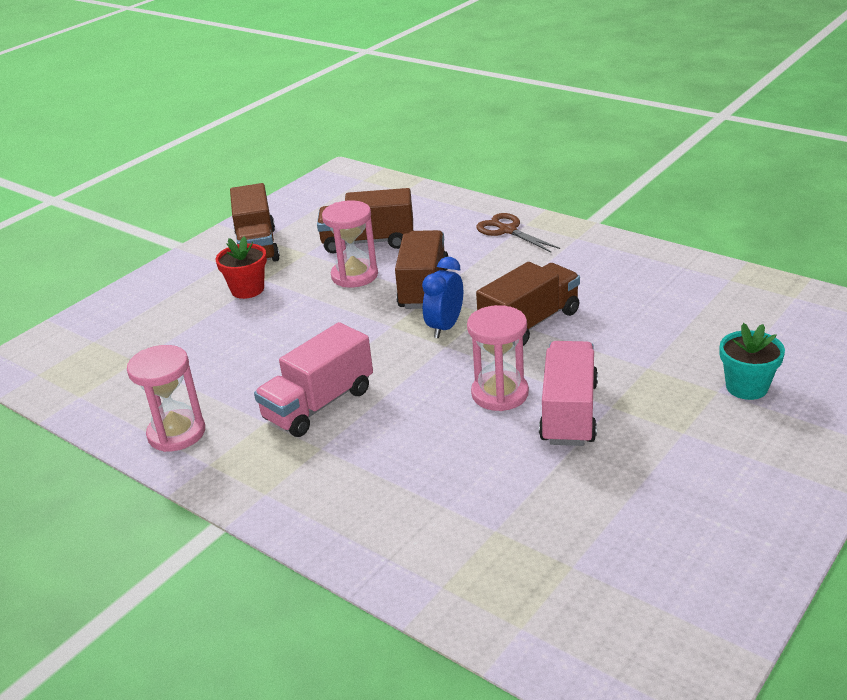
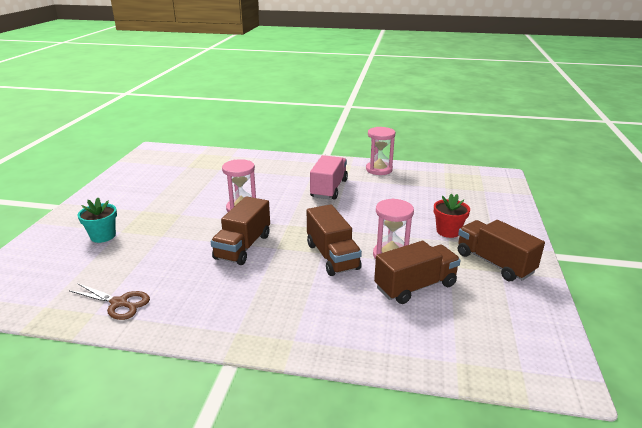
camera: 150 degrees right, 5 degrees down
blue clock [422,257,463,338] -> none
brown scissors [476,213,560,252] -> brown scissors moved to [69,283,150,320]
pink truck [539,341,598,446] -> none

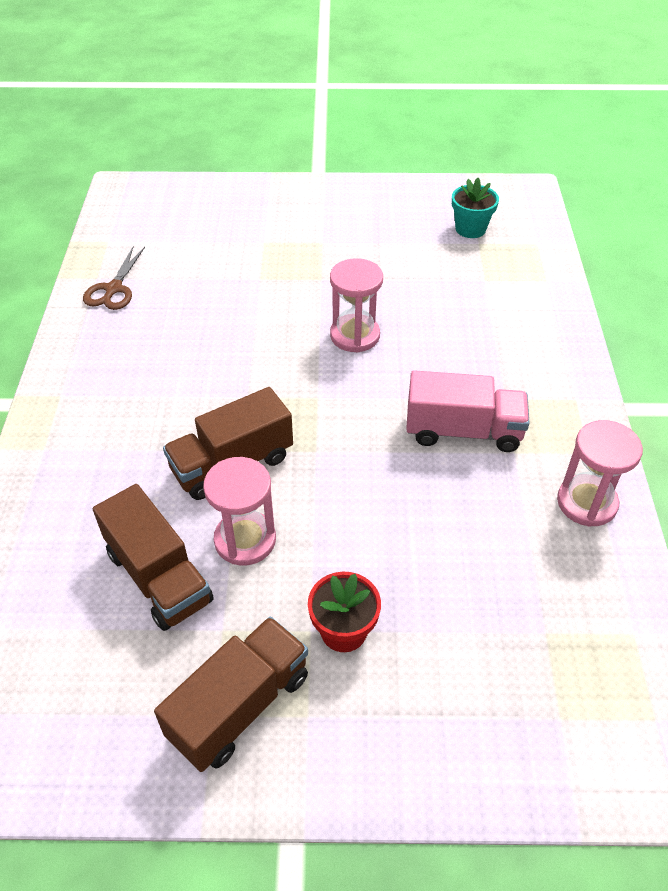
camera: 80 degrees right, 20 degrees up
turquoise flower pot [78,198,117,243] -> turquoise flower pot moved to [452,178,499,238]
brown truck [210,196,270,265] -> none

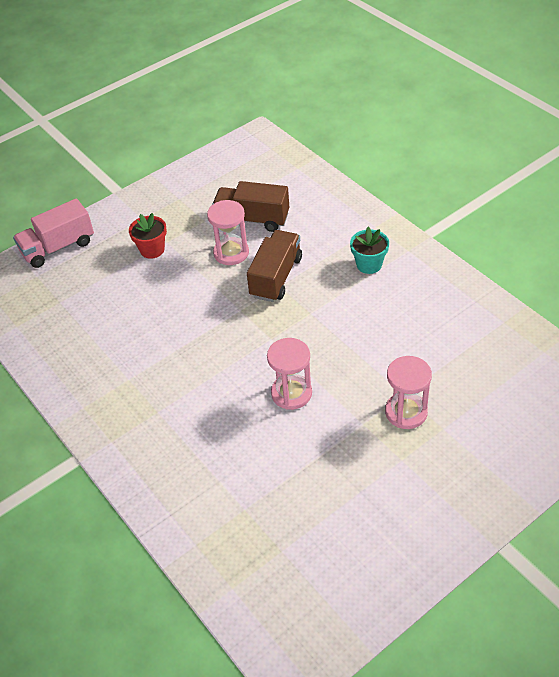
camera: 145 degrees right, 0 degrees up
brown scissors [83,247,145,310] -> none
brown truck [154,617,308,772] -> none
pink truck [406,370,530,452] -> pink truck moved to [13,198,94,268]
turquoise flower pot [452,178,499,238] -> turquoise flower pot moved to [350,227,389,274]
pink hourglass [557,420,643,527] -> pink hourglass moved to [385,356,432,429]

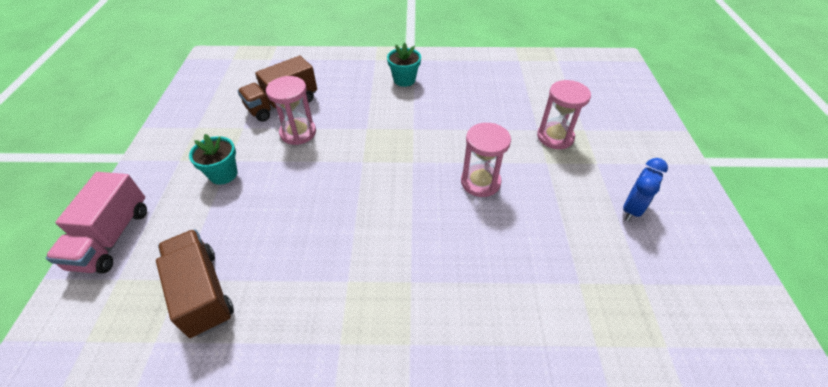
camera: 55 degrees left, 0 degrees up
red flower pot [129,213,167,259] -> turquoise flower pot [189,134,238,185]
brown truck [247,230,302,302] -> brown truck moved to [156,229,234,338]
none -> blue clock [623,158,668,221]

